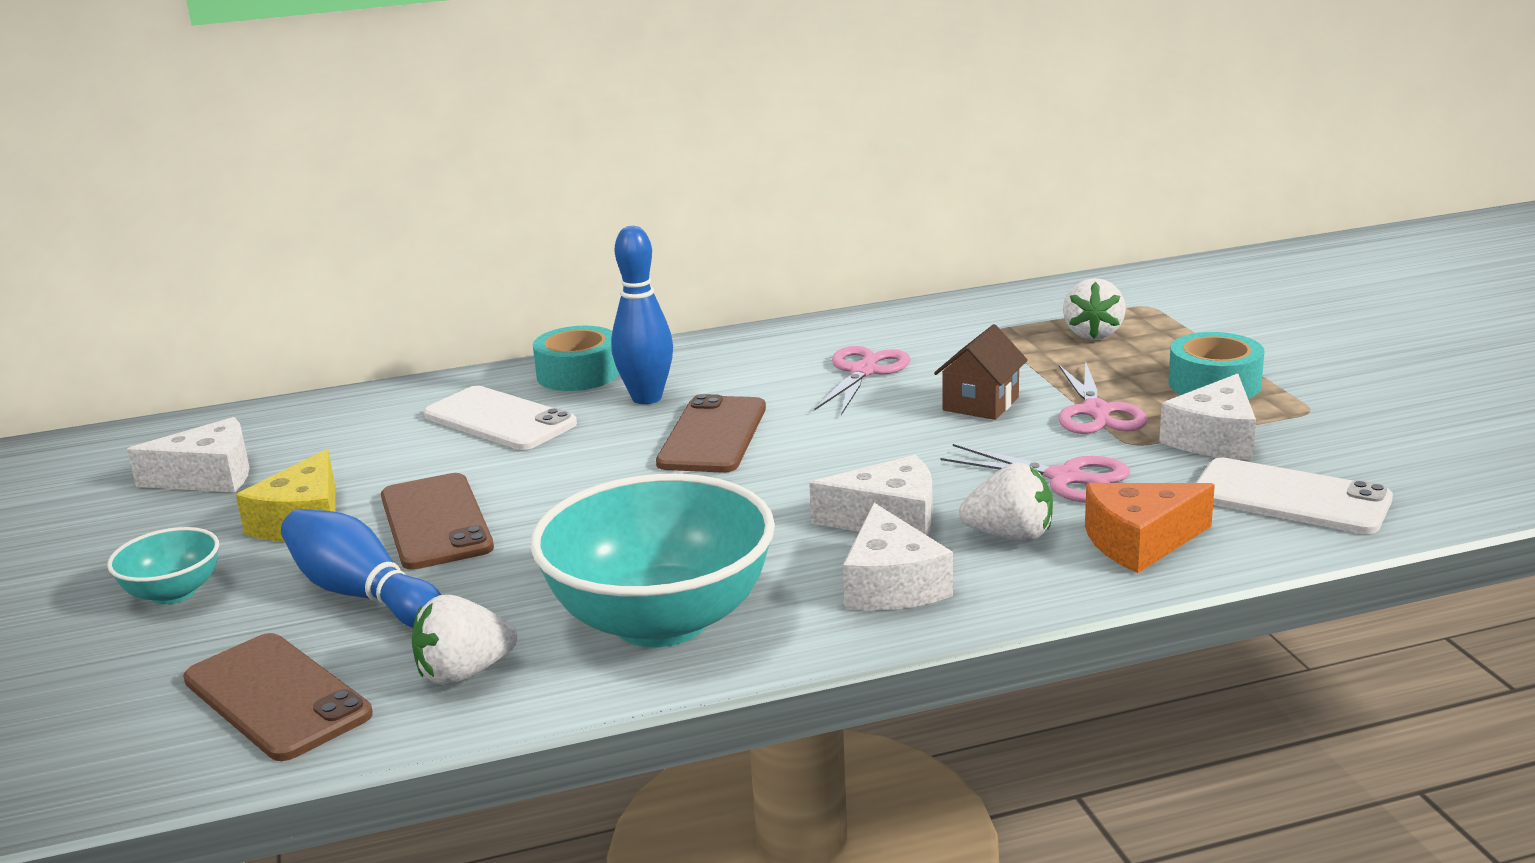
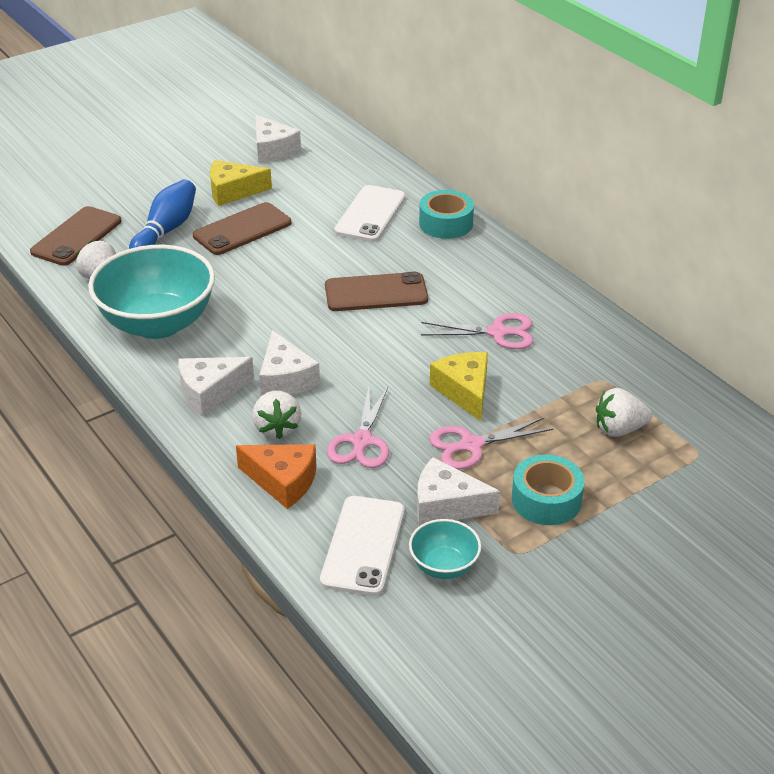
camera: 70 degrees right, 15 degrees up
turquoise bowl [107,527,219,604] -> turquoise bowl moved to [409,519,481,579]
blue bowling pin [611,226,673,404] -> none
brown house [934,324,1028,420] -> yellow cheese [430,352,488,421]
orange cheese [1085,483,1215,573] -> orange cheese turned 150 degrees clockwise [236,444,316,509]

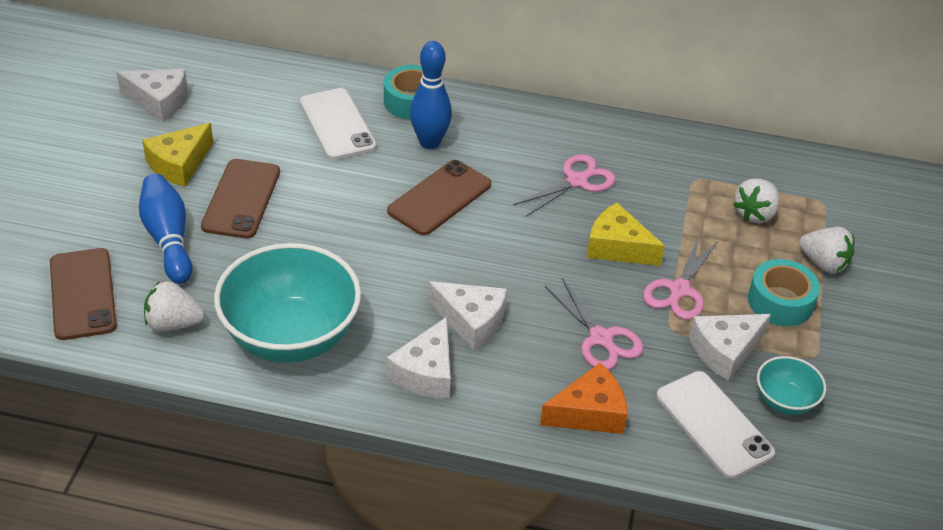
camera: 45 degrees left, 5 degrees up
white strawberry [252,391,301,439] -> white strawberry moved to [799,227,855,274]
none -> blue bowling pin [410,41,452,149]

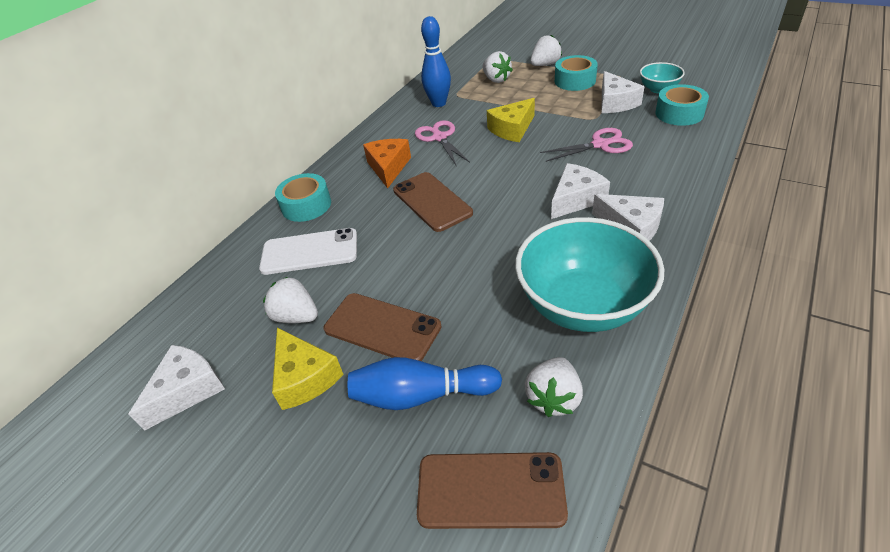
camera: 65 degrees left, 0 degrees up
blue bowling pin [410,41,452,149] -> blue bowling pin moved to [421,16,451,107]
orange cheese [540,363,628,434] -> orange cheese moved to [363,139,411,188]
pink scissors [643,237,718,320] -> none
white phone [656,371,775,479] -> turquoise tape [655,84,709,126]
none -> white strawberry [263,277,318,323]

